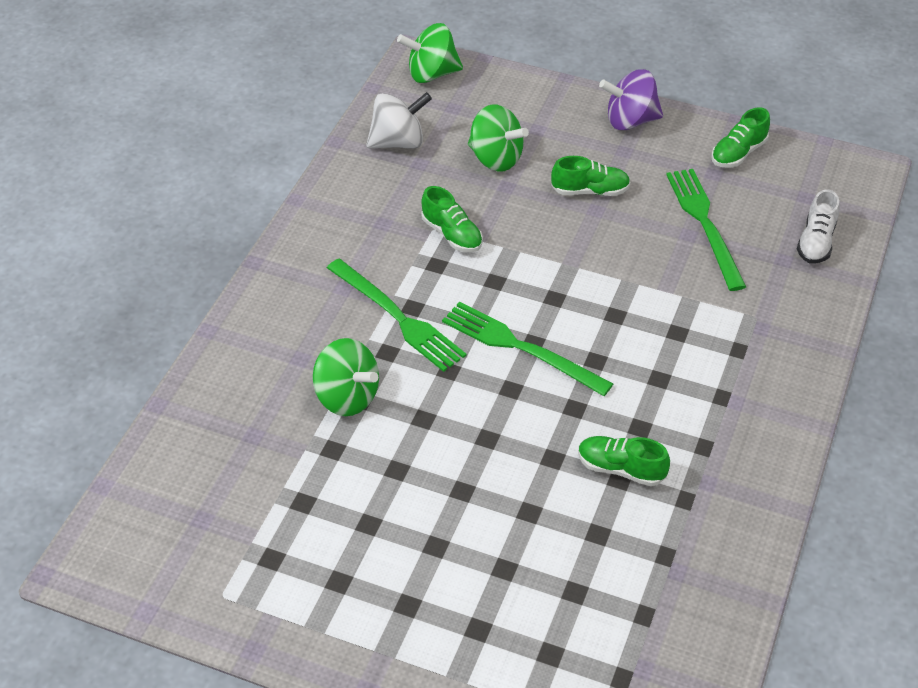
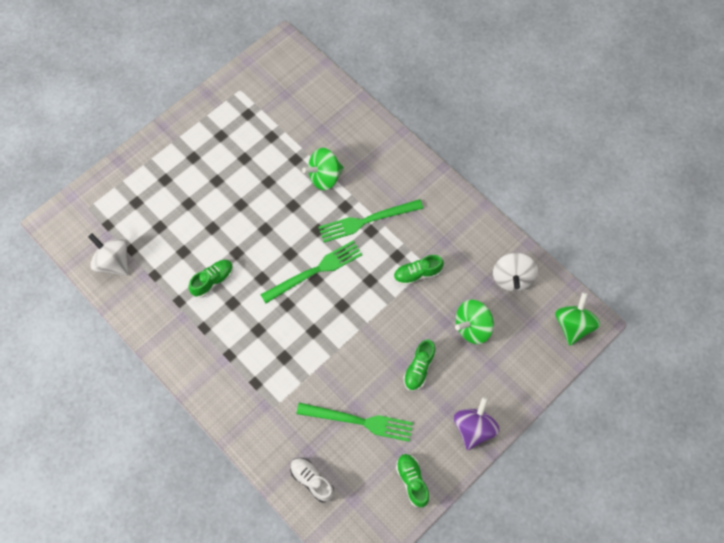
camera: 115 degrees right, 20 degrees up
none -> white spinning top [88,233,129,276]

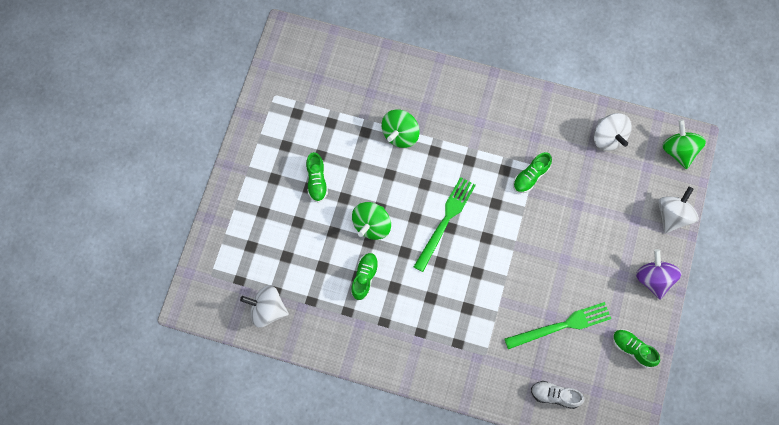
camera: 30 degrees left, 5 degrees up
green fork [318,199,423,242] -> none
green shoe [403,339,436,391] -> green shoe moved to [306,152,328,203]
green spinning top [455,300,494,344] -> green spinning top moved to [352,202,391,240]
none -> white spinning top [658,187,699,233]

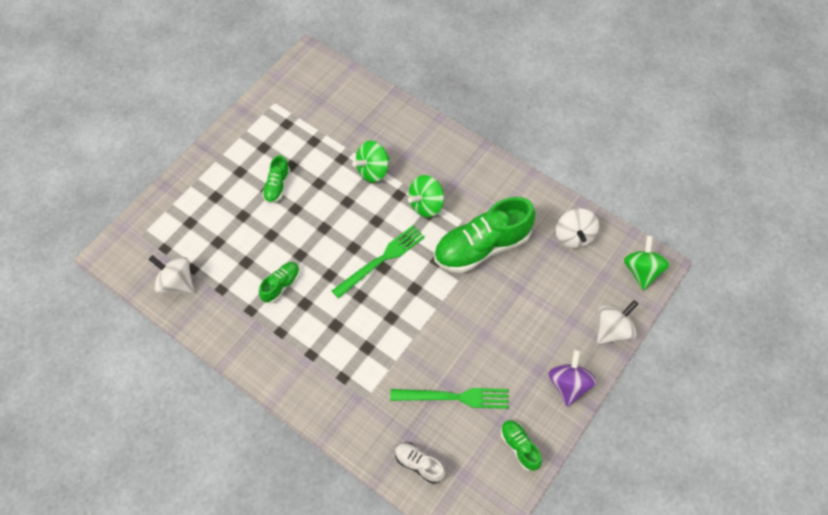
camera: 20 degrees right, 10 degrees down
green spinning top [352,202,391,240] -> green spinning top moved to [408,175,444,217]
green shoe [513,152,552,193] -> green shoe [434,197,536,273], size x2.12

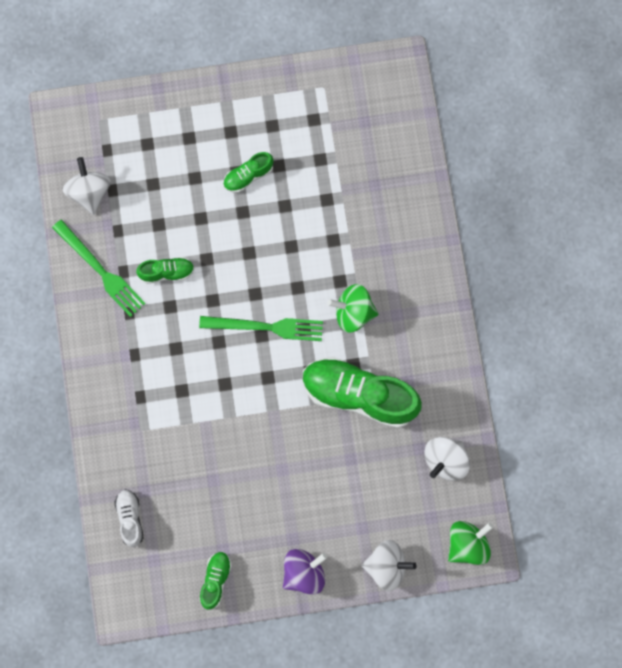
camera: 45 degrees right, 15 degrees up
green spinning top [352,141,390,183] -> none
green fork [390,388,509,409] -> green fork moved to [52,219,146,317]

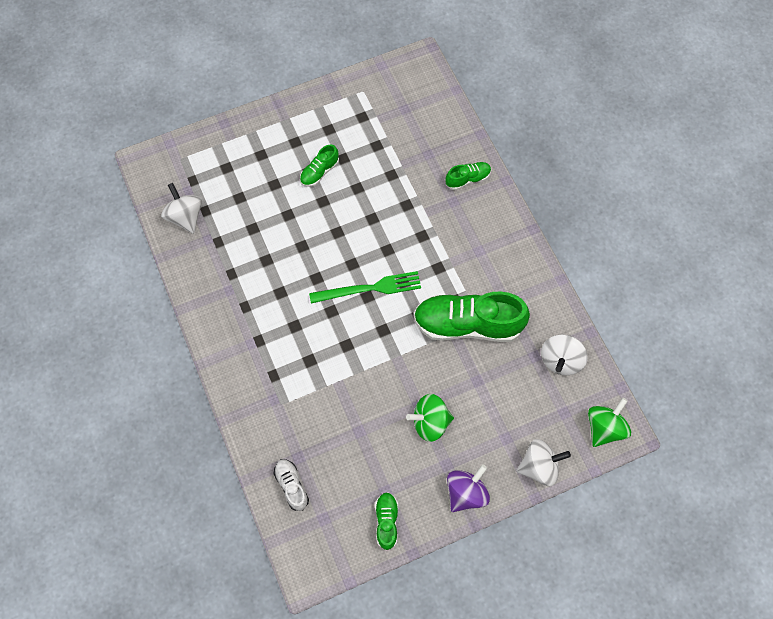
camera: 15 degrees left, 10 degrees down
green fork [52,219,146,317] -> none
green shoe [136,257,194,284] -> green shoe moved to [445,162,491,190]
green spinning top [328,284,379,333] -> green spinning top moved to [406,394,454,442]

